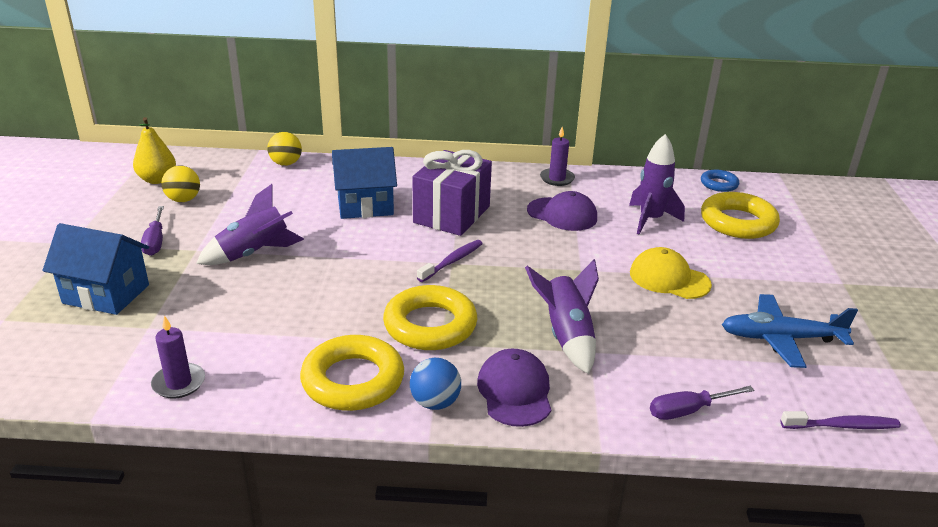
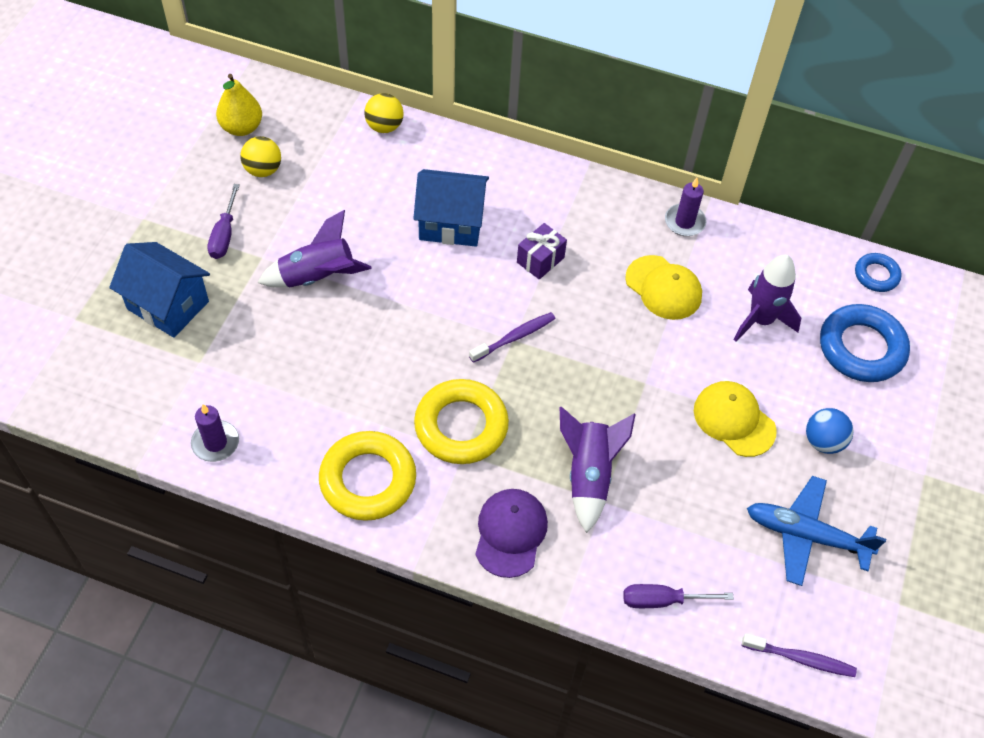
camera: 15 degrees right, 25 degrees up
blue ball [410,358,461,410] -> blue ball moved to [806,408,854,454]
purple gift [412,150,492,236] -> purple gift [517,223,567,279], size x0.51
purple cap [527,191,597,231] -> yellow cap [625,255,702,320]
yellow ring [701,192,780,239] -> blue ring [820,304,910,382]

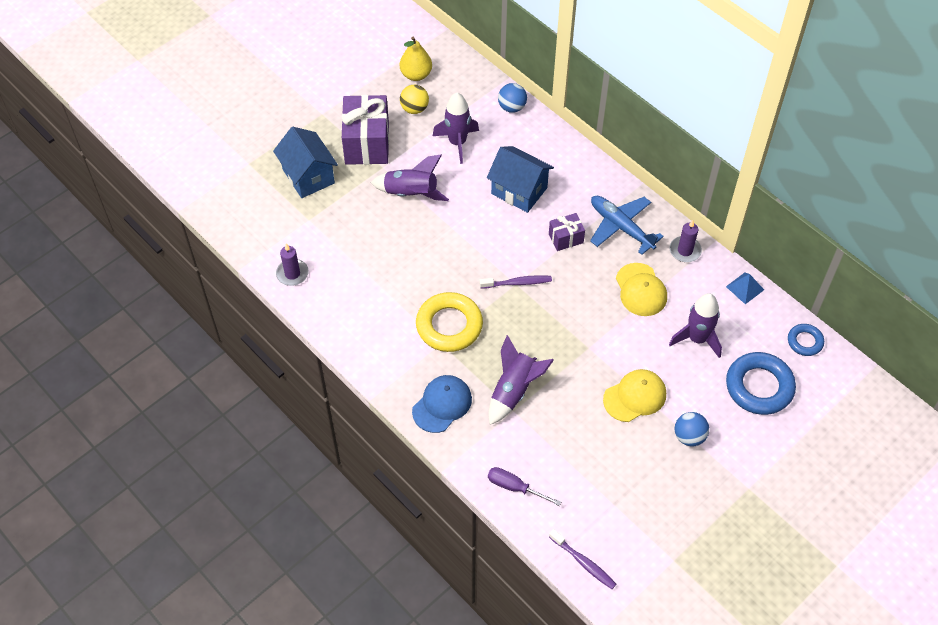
camera: 30 degrees right, 0 degrees up
purple screwdriver [207,184,240,259] -> purple gift [342,95,389,165]
yellow ring [319,431,416,521] -> none
yellow ball [364,93,403,133] -> blue ball [498,83,527,113]
purple cap [475,489,548,578] -> blue cap [412,375,472,433]
yellow cap [694,381,777,457] -> yellow cap turned 75 degrees clockwise [603,369,666,422]
blue plane [747,476,886,586] -> blue plane moved to [590,196,664,255]
none -> purple rocket [433,92,479,164]
none -> blue pyramid [726,273,764,304]

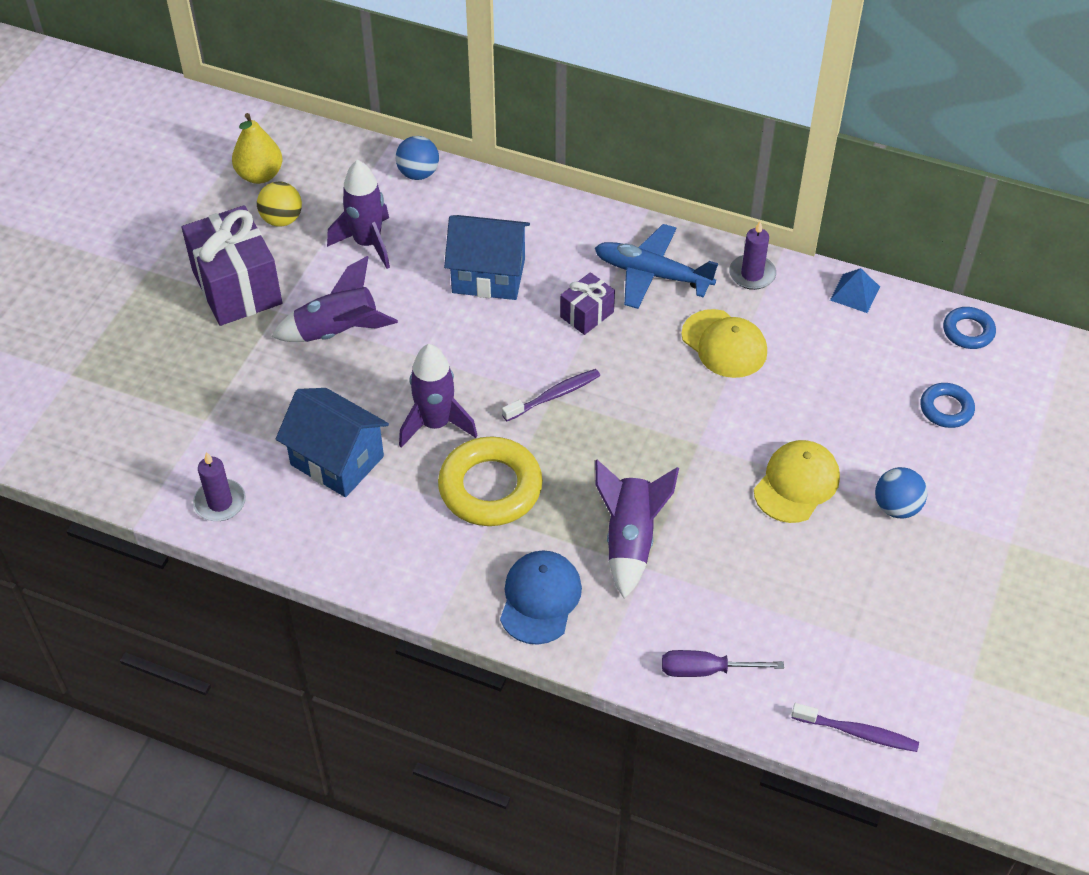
camera: 25 degrees left, 5 degrees down
blue house [273,127,338,198] -> blue house moved to [276,388,389,497]
purple rocket [669,293,722,358] -> purple rocket moved to [399,344,478,448]
blue ring [726,352,796,415] -> blue ring [920,383,975,428], size x0.54

